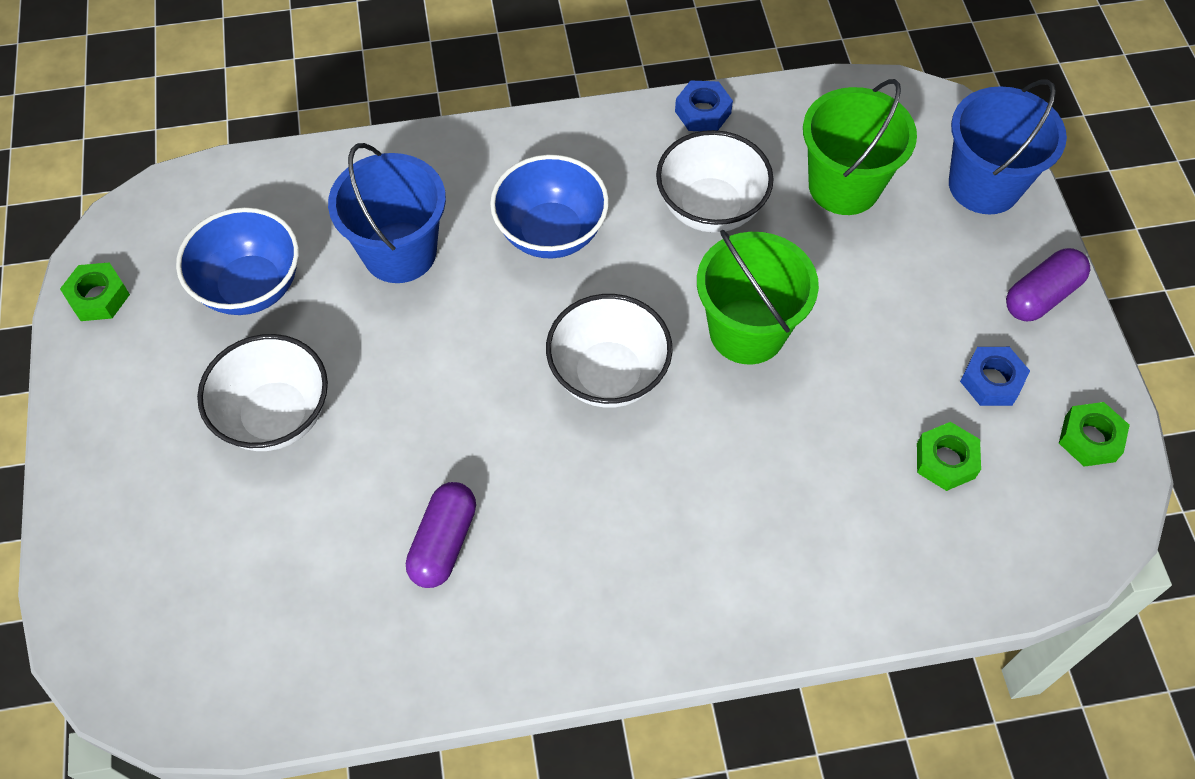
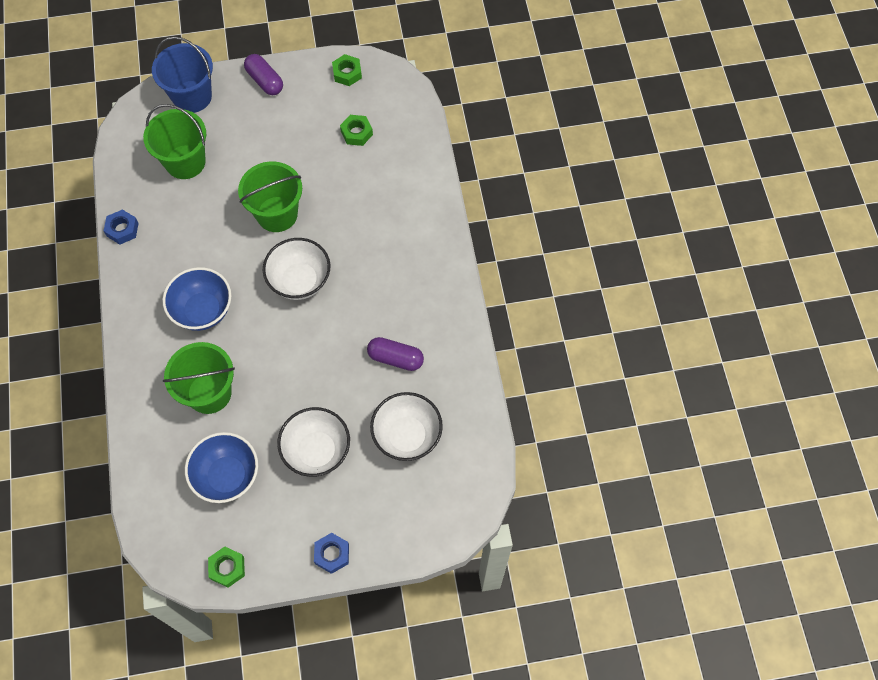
camera: 90 degrees left, 5 degrees up
blue bucket [328,143,446,283] -> green bucket [163,342,235,414]
white bowl [656,130,774,233] -> white bowl moved to [370,392,443,461]
blue nut [960,347,1030,406] -> blue nut moved to [314,533,349,574]

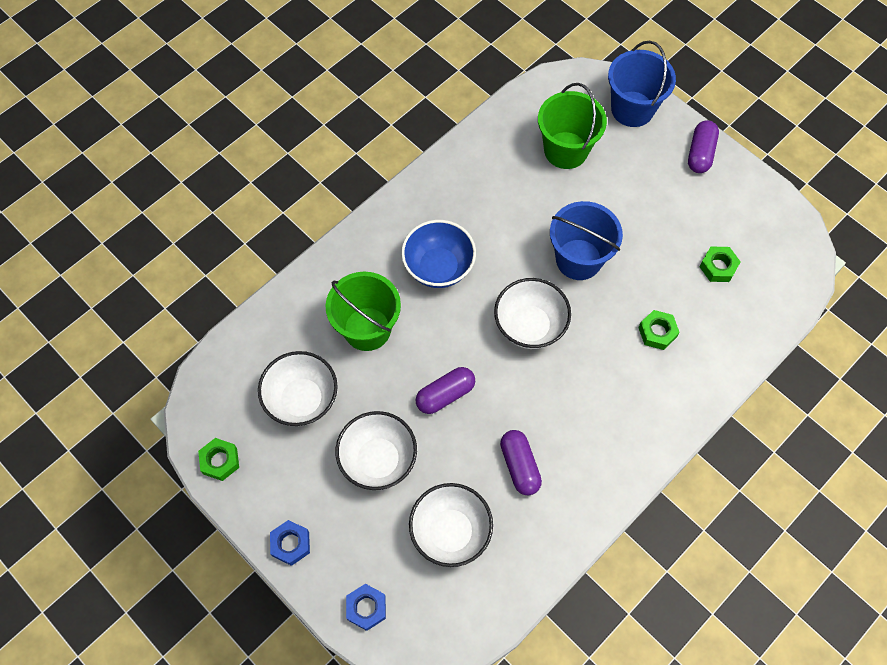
camera: 55 degrees right, 0 degrees up
blue nut [104,209,139,244] -> blue nut moved to [346,584,386,631]
blue bowl [185,432,258,503] -> white bowl [258,351,338,426]
green bucket [238,161,302,232] -> blue bucket [550,201,623,280]
green nut [332,54,362,86] -> green nut moved to [638,310,680,350]
none -> purple capsule [415,367,475,414]

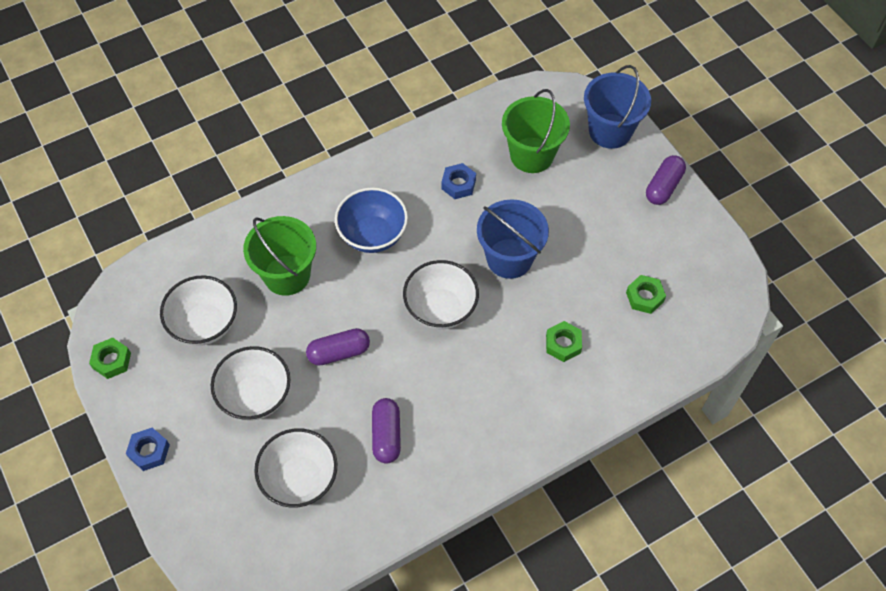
camera: 15 degrees right, 5 degrees down
blue nut [346,584,386,631] -> blue nut moved to [441,163,476,199]

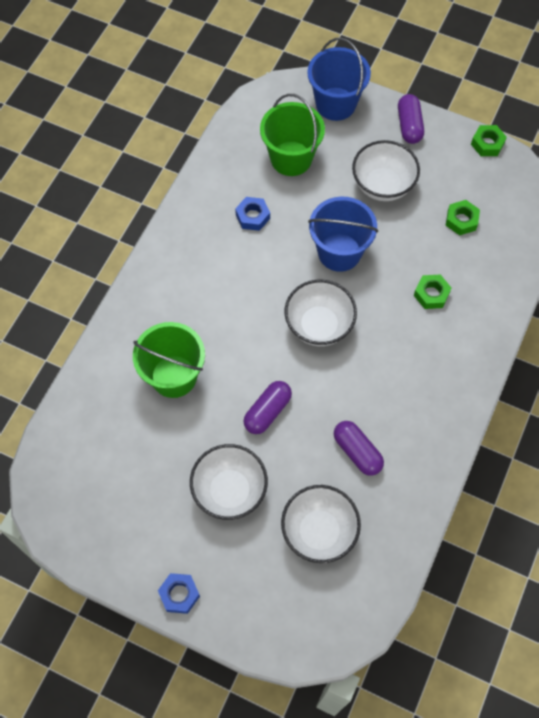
camera: 35 degrees left, 5 degrees up
green nut [89,337,131,379] -> green nut moved to [471,125,507,156]
white bowl [160,275,237,346] -> white bowl moved to [352,140,420,201]
blue bowl [335,187,408,253] -> none

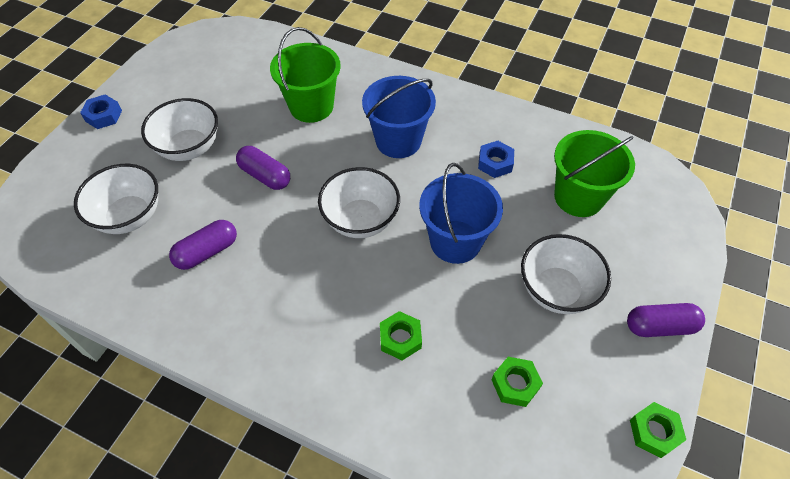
camera: 90 degrees right, 10 degrees down
blue bucket [307,38,371,121] -> blue bucket moved to [362,76,436,158]

